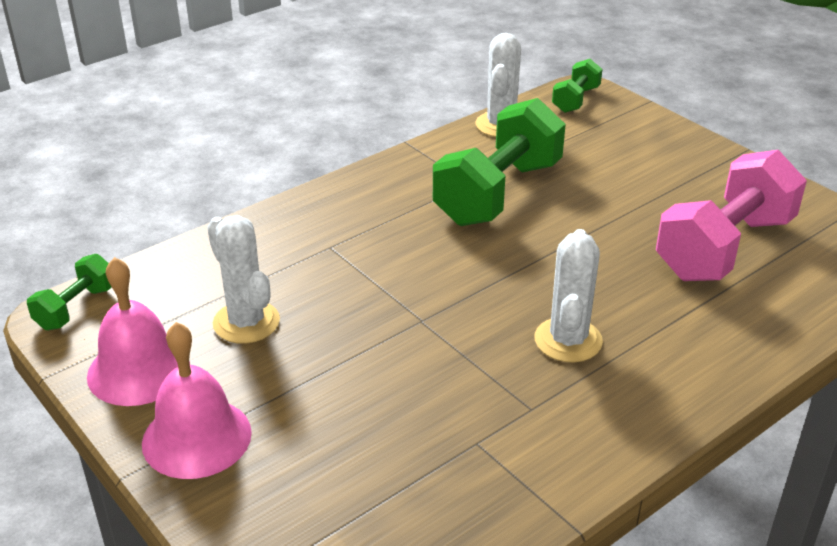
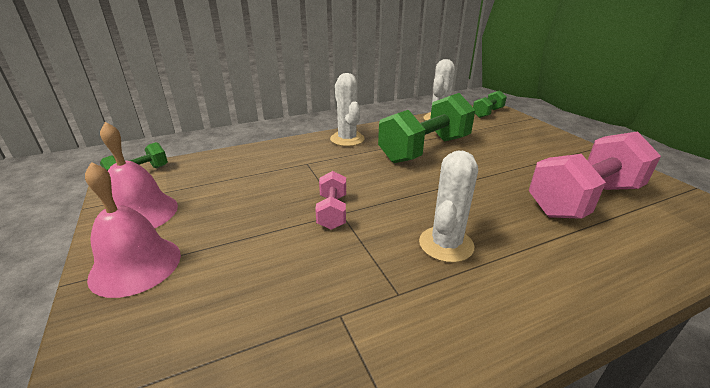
camera: 15 degrees right, 5 degrees down
white cactus [207,215,280,344] -> white cactus moved to [330,73,365,146]
none -> pink dumbbell [315,171,346,230]

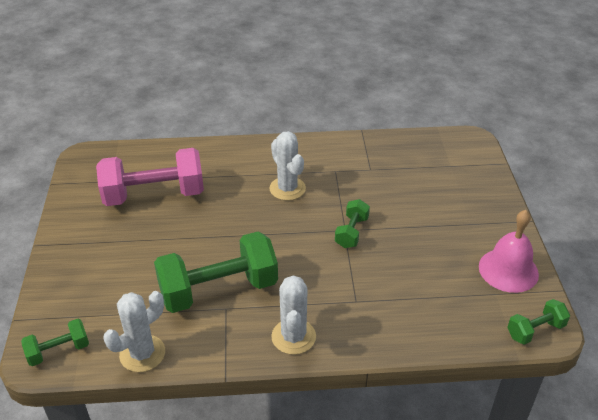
camera: 160 degrees left, 10 degrees up
pink bell [85,162,181,298] -> none
pink dumbbell [315,171,346,230] -> green dumbbell [335,199,370,248]
white cactus [419,151,478,263] -> white cactus turned 75 degrees counterclockwise [269,131,306,201]

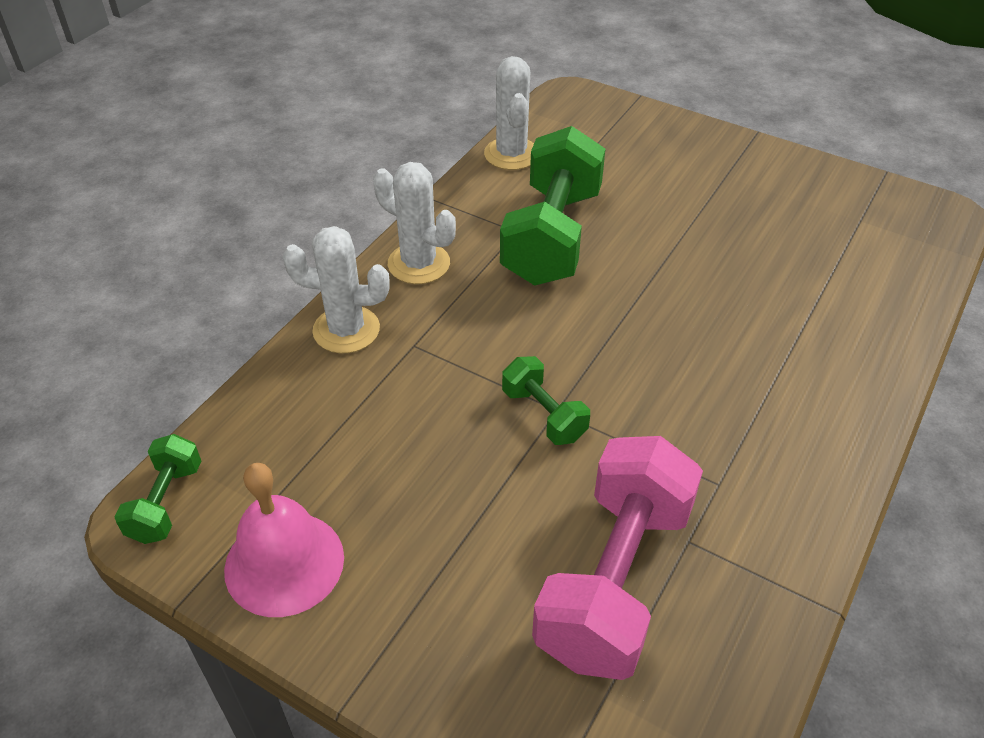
camera: 125 degrees right, 5 degrees up
green dumbbell [21,319,89,366] -> none
pink dumbbell [96,148,204,206] -> pink dumbbell moved to [532,436,703,680]
white cactus [269,131,306,201] -> white cactus moved to [283,226,390,353]

